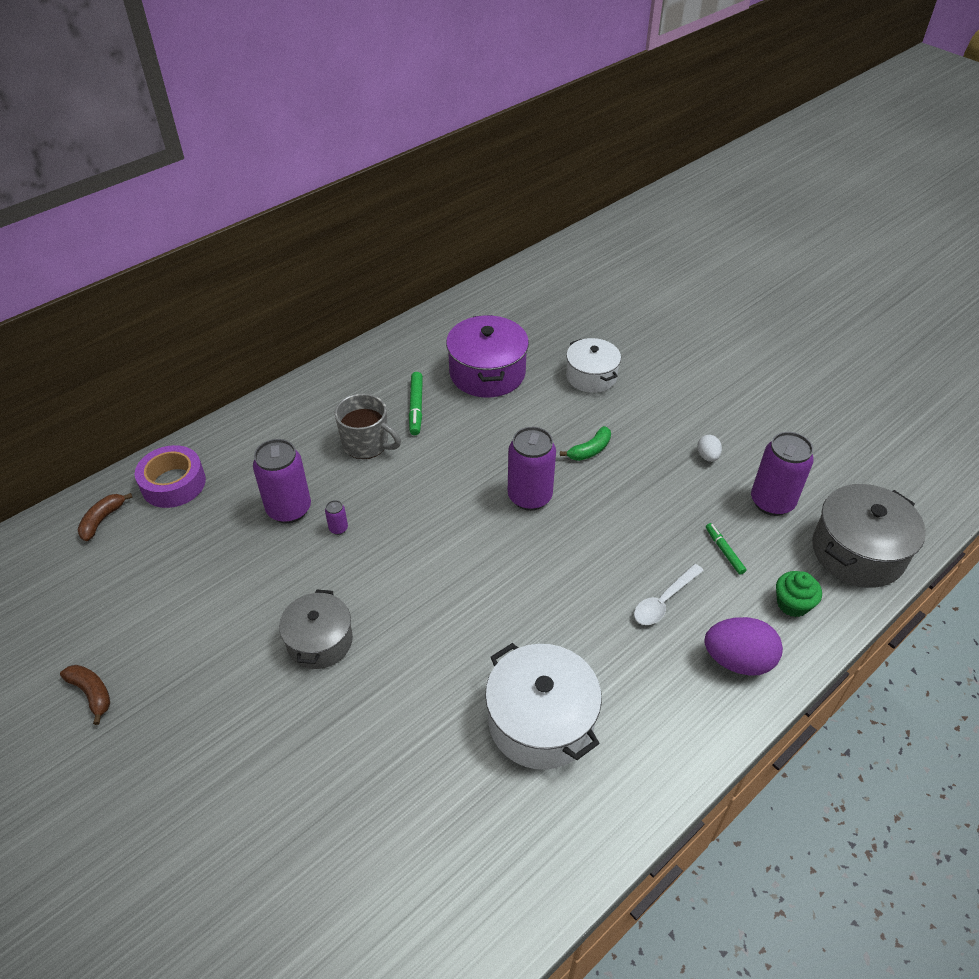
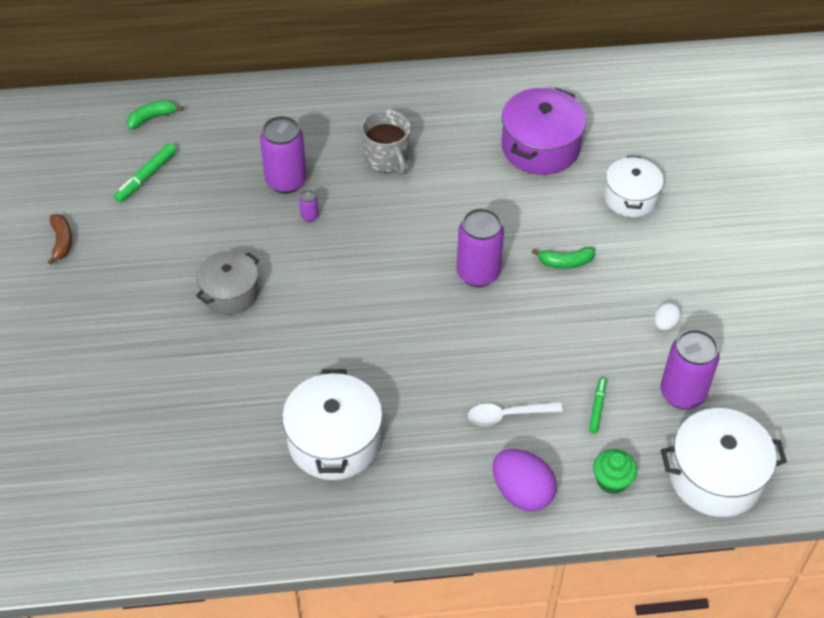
camera: 35 degrees right, 5 degrees up
brown banana [78,493,133,541] -> green banana [127,100,183,129]
purple tape [135,445,206,508] -> none
green marker [409,372,423,435] -> green marker moved to [114,143,176,202]
grey pot [812,484,926,588] -> white pot [661,408,787,517]

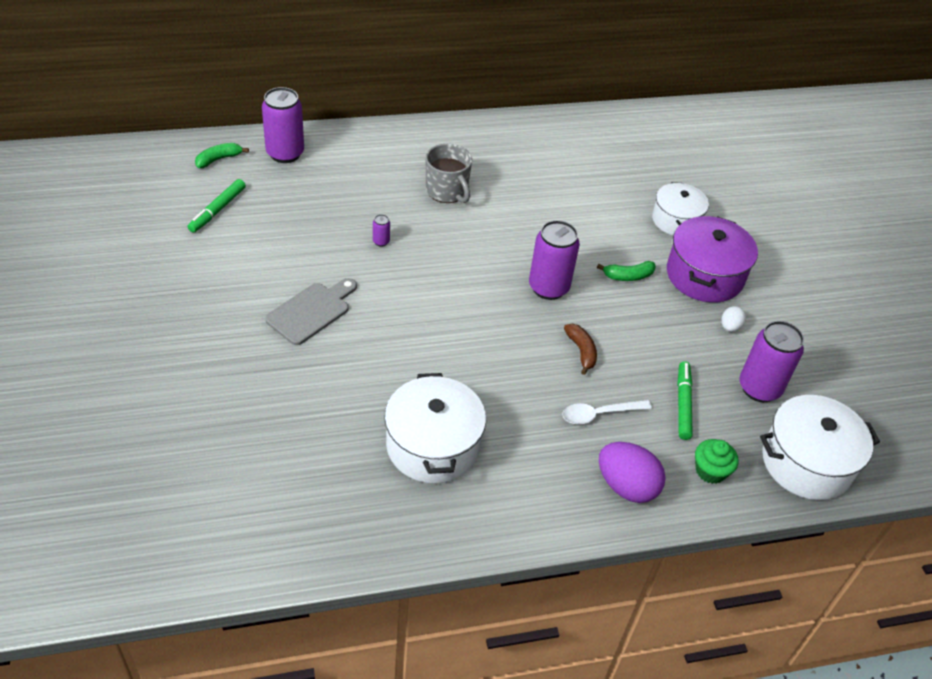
camera: 10 degrees left, 5 degrees down
brown banana [48,214,72,265] -> brown banana moved to [564,324,597,375]
grey pot [196,251,259,315] -> grey cutting board [265,278,357,345]
purple can [260,116,307,194] -> purple can moved to [262,87,304,163]
purple pot [502,88,586,175] -> purple pot moved to [667,216,758,303]
green marker [589,377,606,434] -> green marker [677,361,693,440], size x1.50

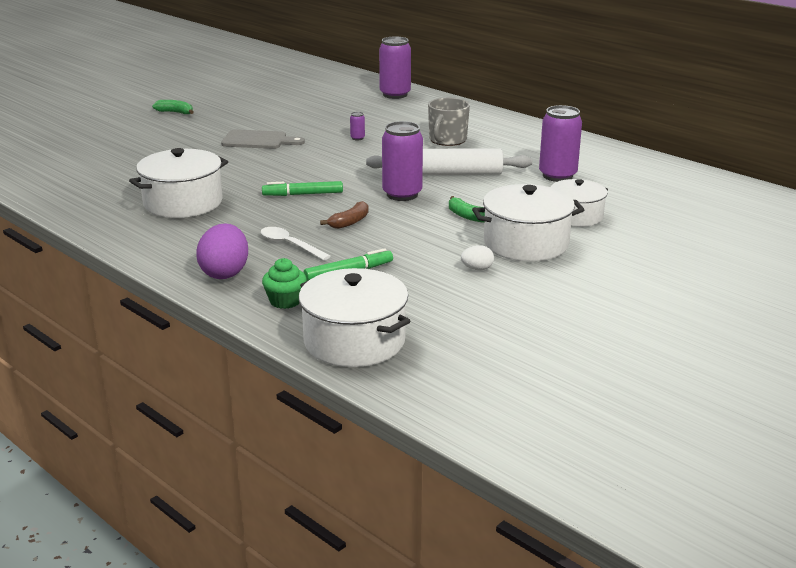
camera: 60 degrees right, 20 degrees down
green marker [188,179,246,233] -> green marker moved to [262,181,343,196]
green banana [195,143,249,168] -> green banana moved to [152,100,194,114]
purple pot [667,216,758,303] -> white pot [472,184,584,262]
purple can [740,321,804,402] -> purple can moved to [539,105,582,182]
none -> white rolling pin [366,148,532,175]

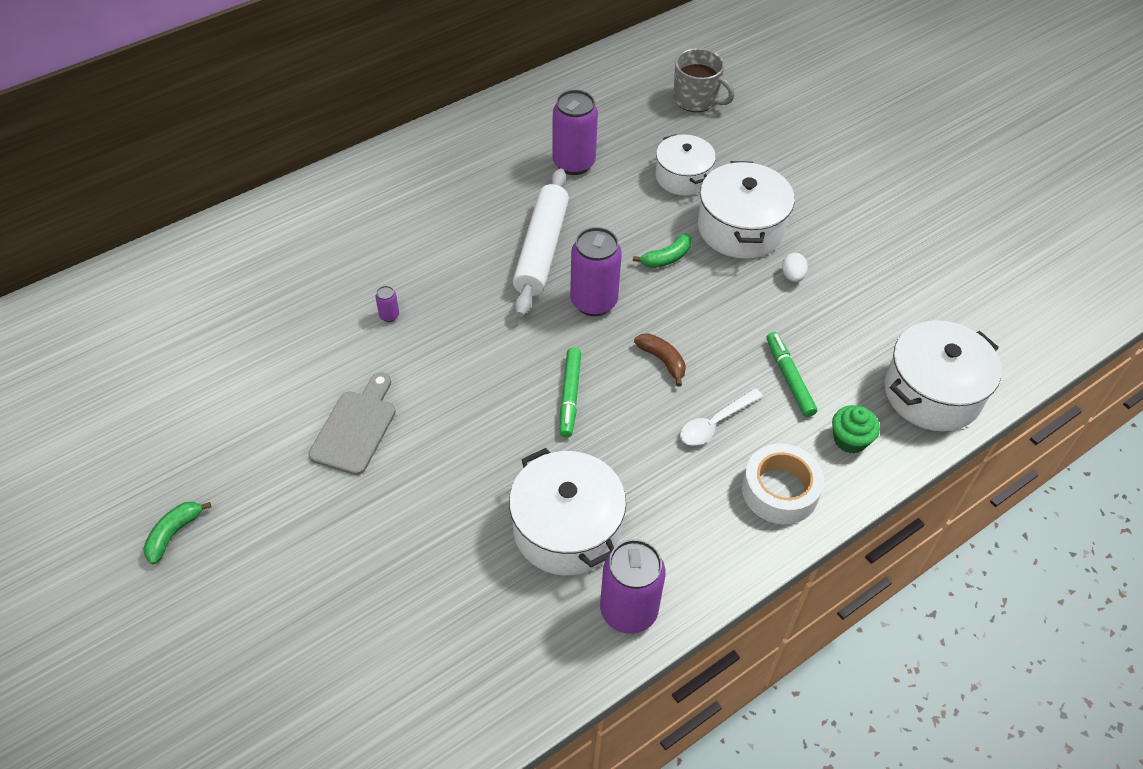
camera: 80 degrees left, 25 degrees up
purple egg [196,224,248,279] -> white tape [742,443,824,524]
purple can [379,36,411,99] -> purple can moved to [600,539,666,634]
grey mug [428,98,470,146] -> grey mug moved to [674,48,735,112]

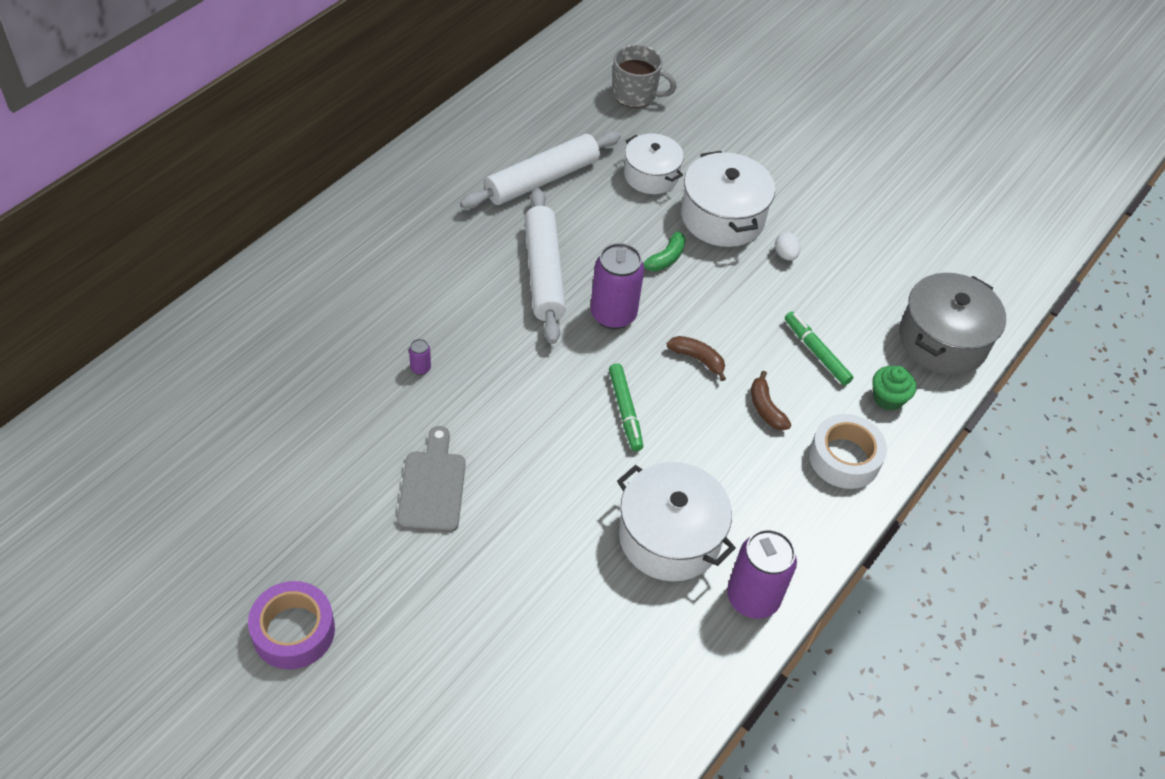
camera: 20 degrees left, 0 degrees up
green banana [143,502,212,564] -> purple tape [248,581,335,669]
purple can [552,90,598,175] -> white rolling pin [460,131,621,209]
white spoon [680,388,763,445] -> brown banana [751,371,792,430]
white pot [884,320,1002,432] -> grey pot [899,273,1006,375]

